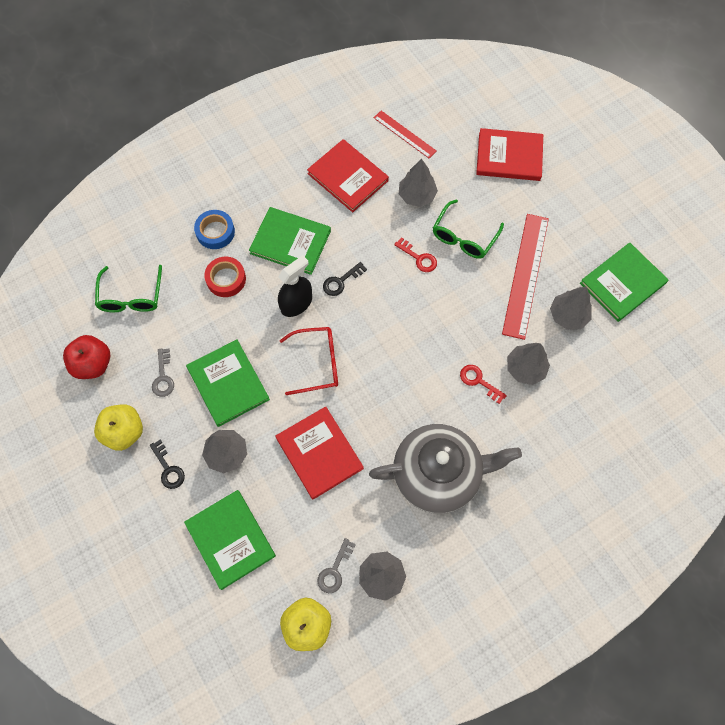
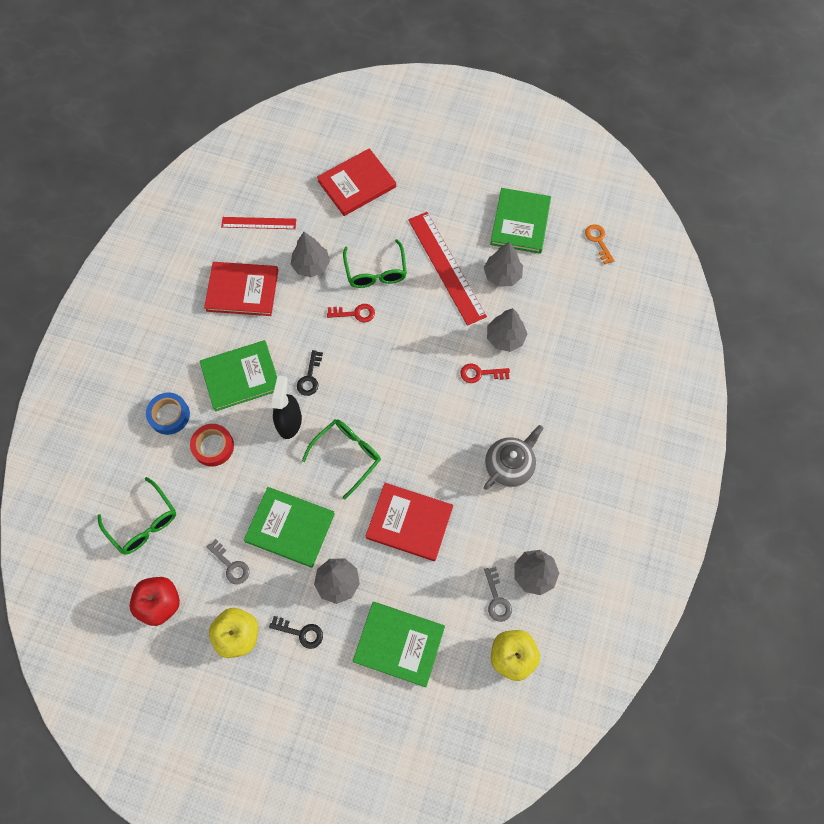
camera: 40 degrees left, 0 degrees up
red glasses [280,327,338,395] -> green glasses [302,420,381,500]
grey teapot [369,424,522,513] -> grey teapot [484,425,544,490], size x0.60
none -> orange key [585,224,614,264]

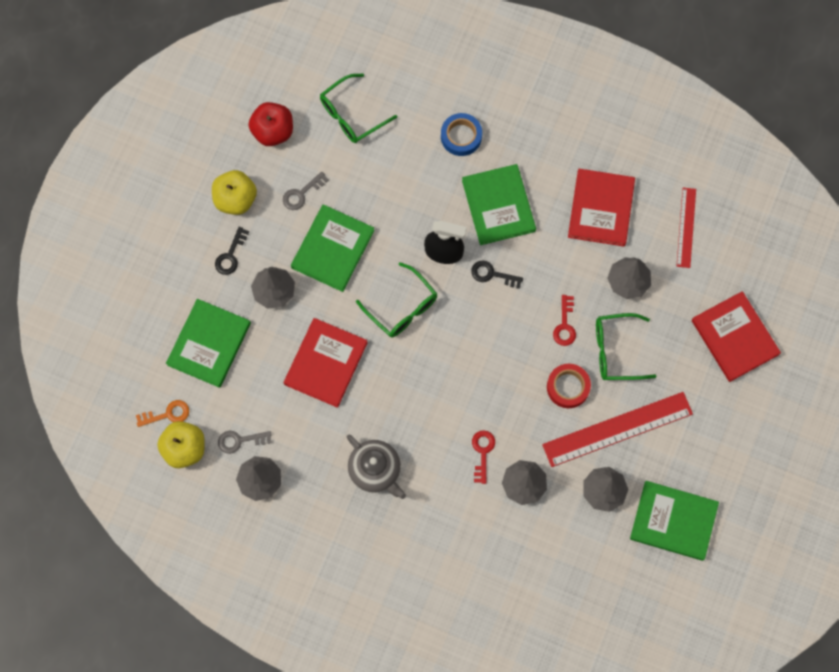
camera: 95 degrees right, 5 degrees up
red tape [190,424,234,466] -> red tape moved to [547,364,591,408]
orange key [585,224,614,264] -> orange key moved to [136,400,189,427]

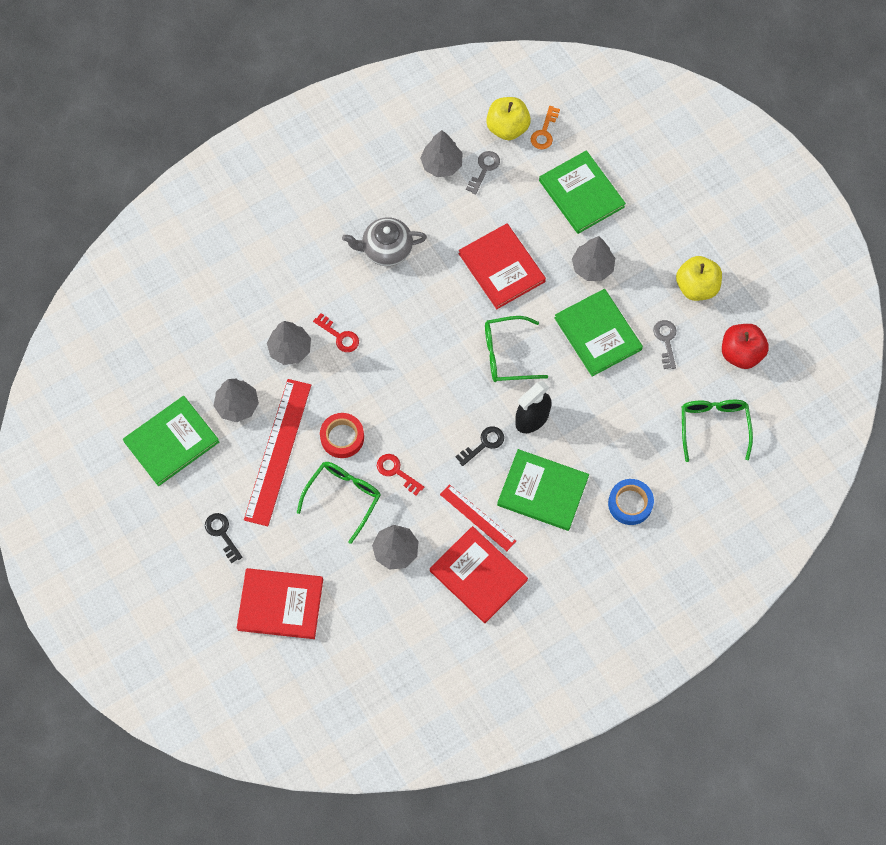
camera: 125 degrees right, 5 degrees down
black key [215,227,249,275] -> black key moved to [205,513,243,563]
red ruler [677,188,696,268] -> red ruler moved to [440,484,516,551]

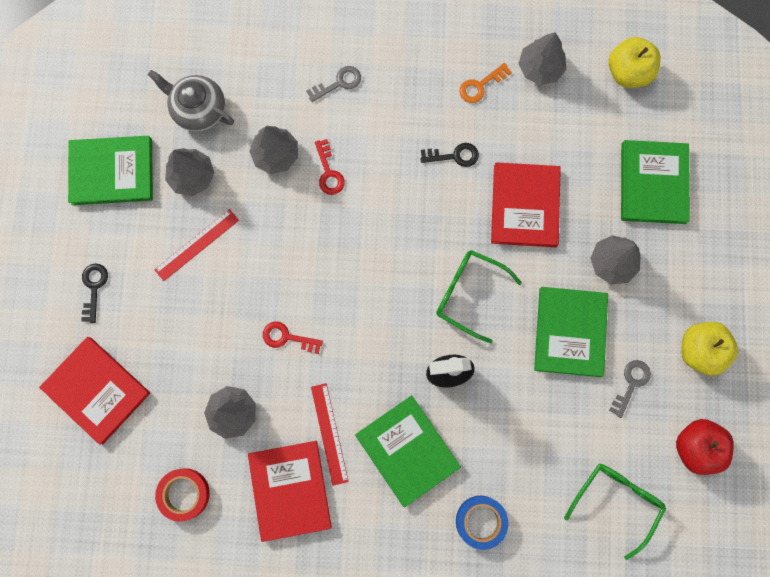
camera: 35 degrees right, 10 degrees up
red ruler [244,379,311,526] -> red ruler [154,209,239,281], size x0.57
green glasses [297,462,381,544] -> none
red tape [320,413,364,458] -> red tape moved to [155,468,210,522]
grey teapot [342,217,427,266] -> grey teapot moved to [147,70,234,132]
red key [377,454,424,496] -> red key turned 60 degrees counterclockwise [263,321,323,354]
black key [455,426,504,466] -> black key moved to [420,143,479,167]
grey key [466,151,500,194] -> grey key moved to [306,66,361,102]
orange key [531,106,560,149] -> orange key moved to [459,63,512,103]

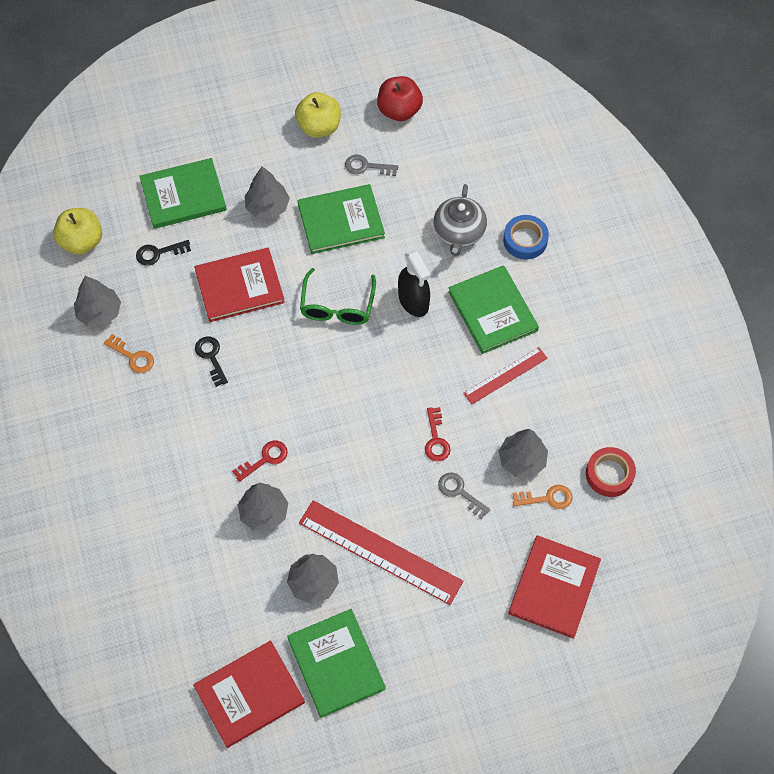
camera: 110 degrees left, 15 degrees down
black key [81,263,108,323] -> black key moved to [136,240,191,266]
grey teapot [147,70,234,132] -> grey teapot moved to [433,184,487,256]
red ruler [154,209,239,281] -> red ruler [299,500,463,605], size x1.76
red book [248,441,332,542] -> red book moved to [193,640,305,748]
grey key [306,66,361,102] -> grey key moved to [438,473,491,519]
green book [355,395,461,507] -> green book turned 60 degrees counterclockwise [448,265,539,354]
green glasses [564,464,666,560] -> none
none -> orange key [513,485,572,509]

